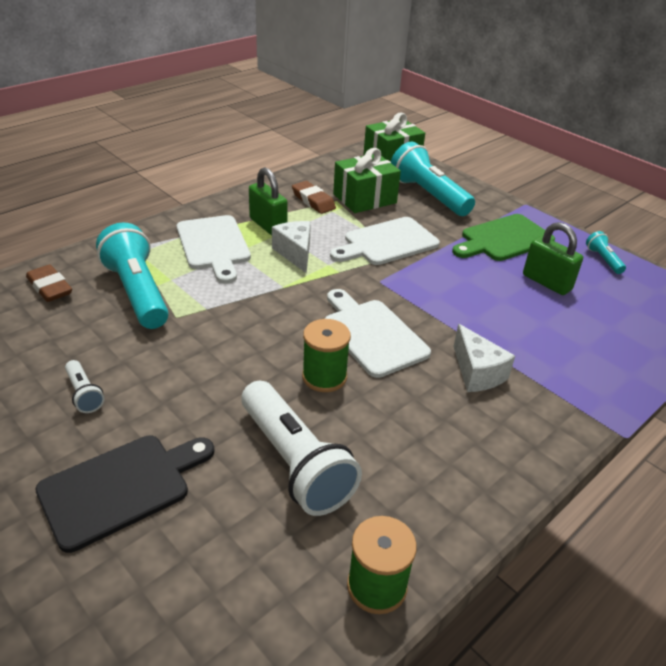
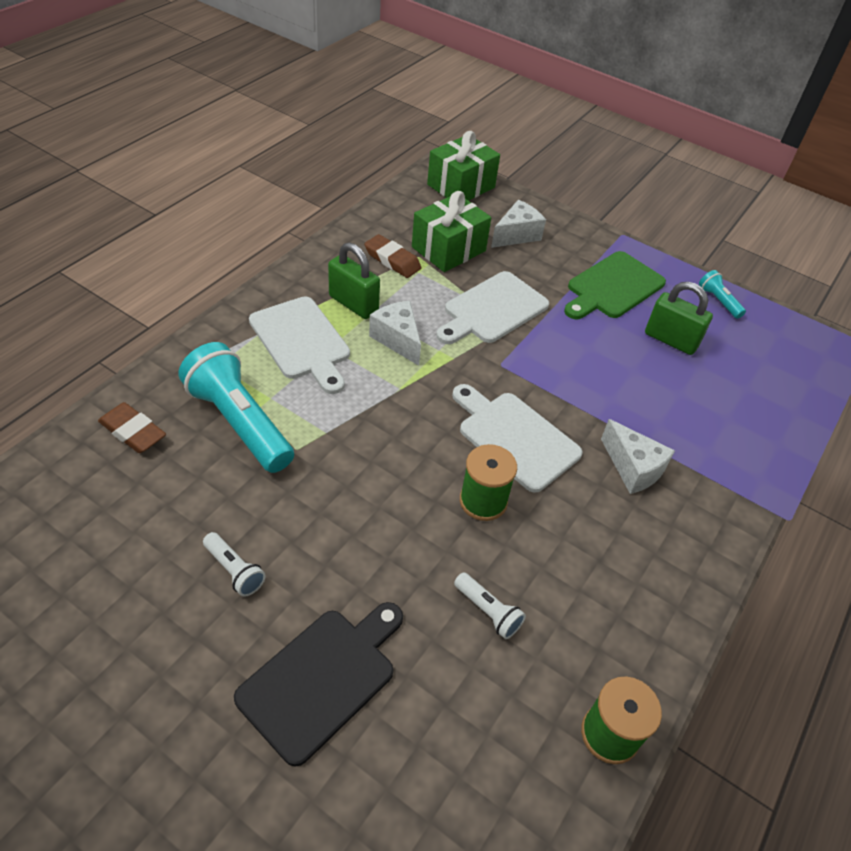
camera: 15 degrees left, 10 degrees up
white flashlight [241,381,362,516] -> white flashlight [454,572,526,639], size x0.46
turquoise flashlight [391,142,475,216] -> white cheese [491,200,546,248]

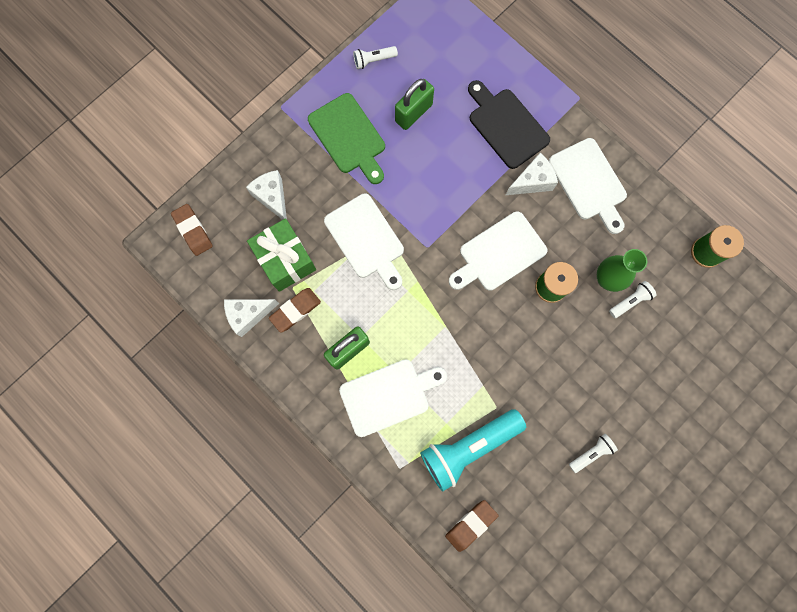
camera: 75 degrees left, 30 degrees up
black cutting board [234,602,403,767] -> black cutting board moved to [468,80,550,169]
white cheese [369,301,421,366] -> white cheese moved to [224,299,279,337]
green gift [427,131,500,201] -> brown eraser [171,204,213,256]
turquoise flashlight [699,270,746,319] -> white flashlight [353,46,398,69]
none -> white cutting board [549,138,627,234]
none -> green vase [597,249,647,292]

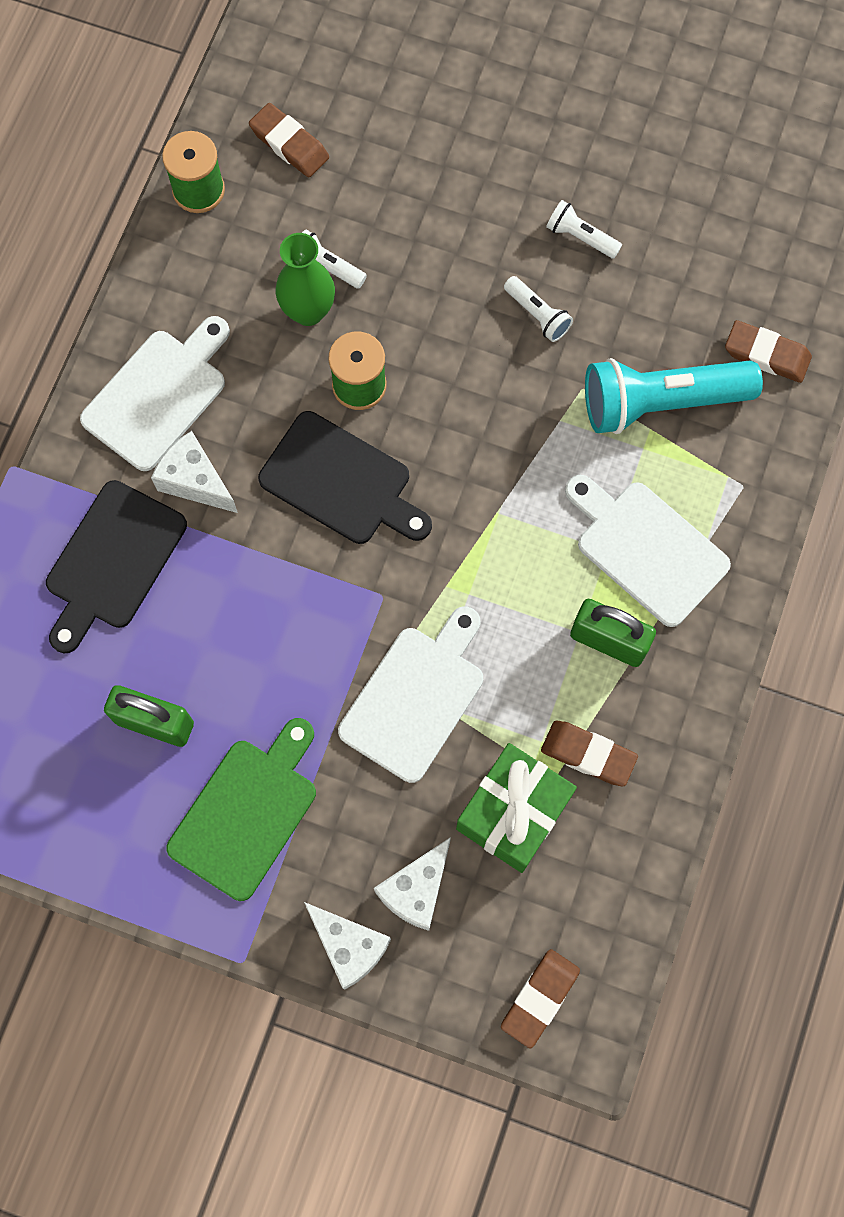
camera: 115 degrees left, 5 degrees down
white cheese [224,299,279,337] -> white cheese moved to [304,902,391,990]
white flashlight [353,46,398,69] -> white flashlight moved to [504,276,573,342]
turquoise flashlight [420,409,526,492] -> turquoise flashlight turned 135 degrees clockwise [585,358,763,434]
white cutting board [449,212,547,291] -> black cutting board [258,411,432,544]
none -> brown eraser [249,103,329,177]

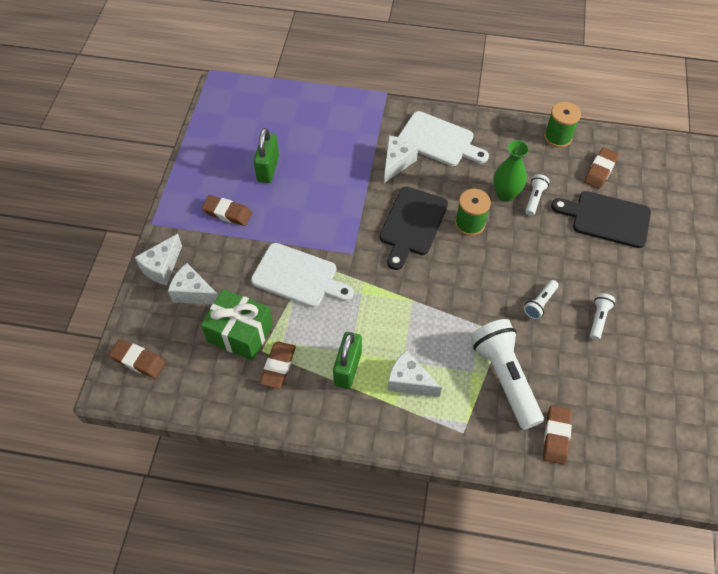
camera: 80 degrees right, 15 degrees down
black cutting board [46,480,187,653] -> black cutting board moved to [551,191,651,248]
green cutting board [166,718,316,901] -> brown eraser [201,195,252,226]
white cutting board [565,475,731,627] -> white cheese [387,350,442,397]
turquoise flashlight [585,358,763,434] -> white flashlight [470,319,544,430]

